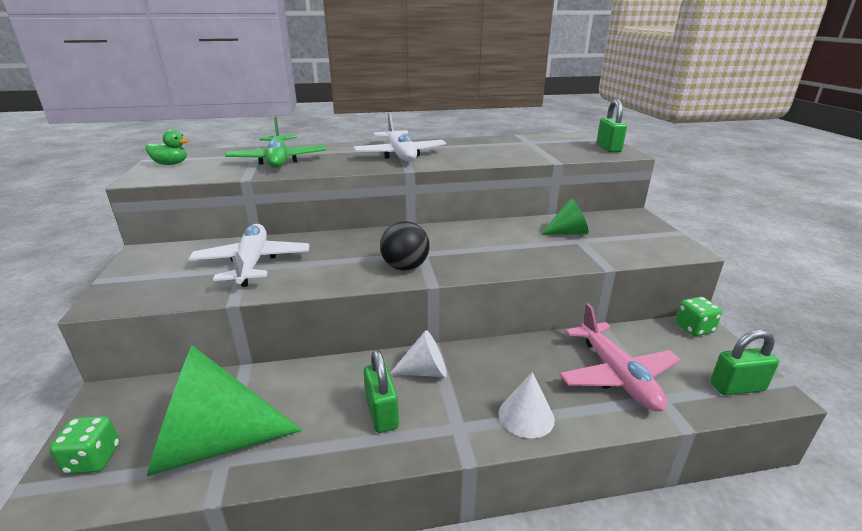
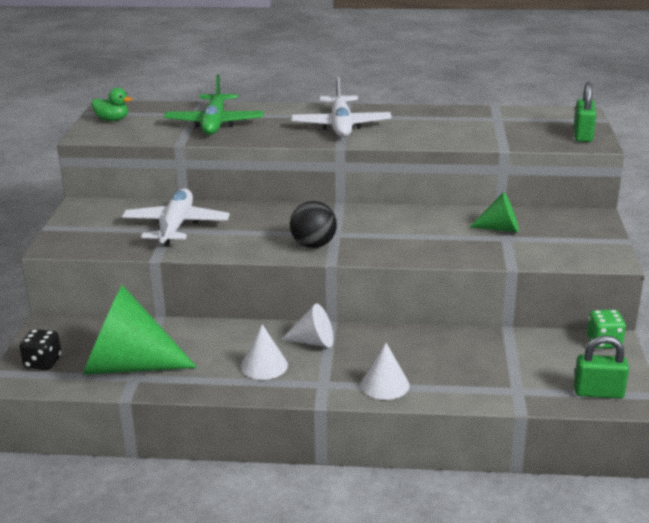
camera: 15 degrees right, 0 degrees up
green dice [49,416,120,474] -> black dice [20,329,61,370]
green padlock [364,350,399,433] -> white cone [241,324,288,380]
pink plane [560,303,681,412] -> none

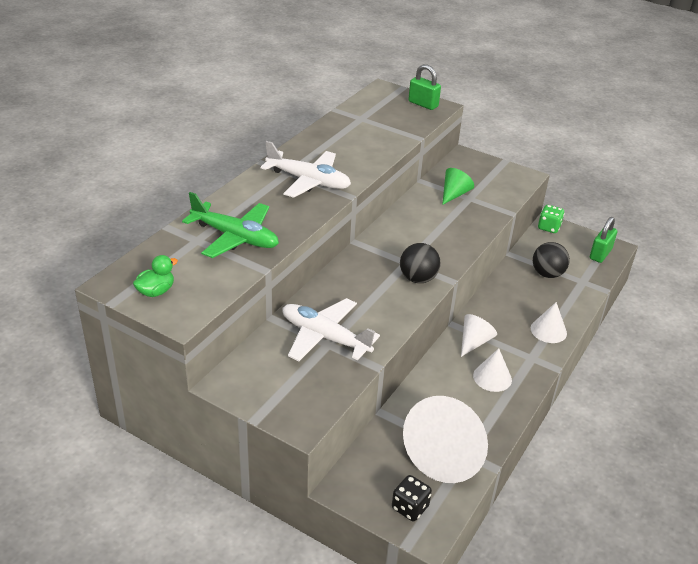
camera: 65 degrees left, 10 degrees up
green cone [83,285,197,375] -> white cone [403,396,488,483]
none -> black ball [533,242,570,278]

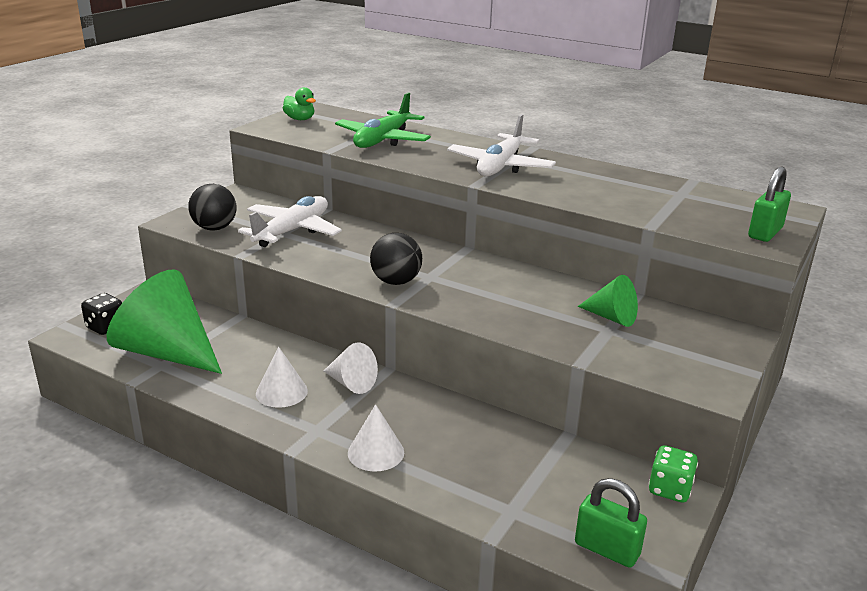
camera: 90 degrees right, 10 degrees down
white cone [403,396,488,483] -> green cone [106,269,222,374]
black ball [533,242,570,278] -> black ball moved to [188,184,236,231]

